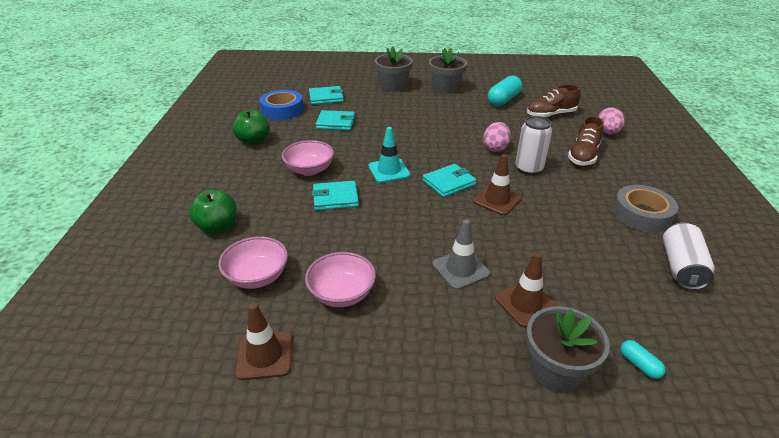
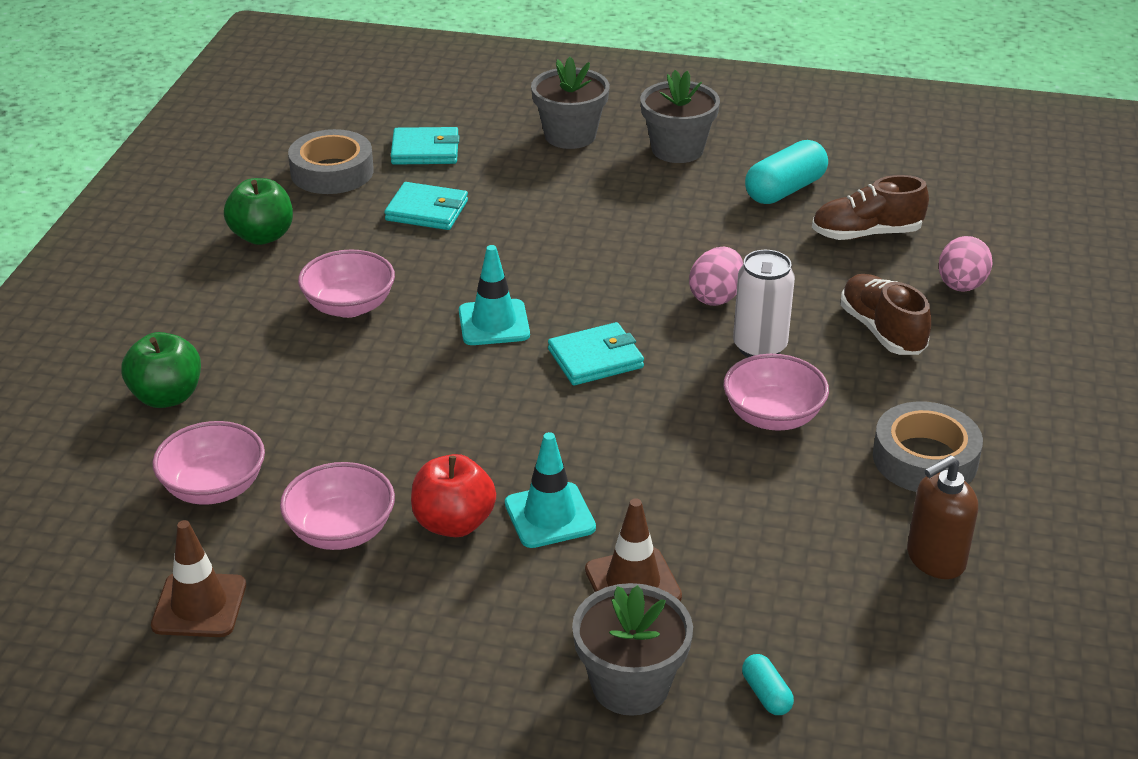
camera: 10 degrees right, 0 degrees up
blue tape [260,90,304,120] -> grey tape [288,129,374,194]
turquoise wallet [312,181,359,210] -> none
grey traffic cone [432,220,490,290] -> turquoise traffic cone [505,432,596,548]
brown traffic cone [473,154,522,215] -> none
brown shoe [568,116,604,166] -> brown shoe turned 120 degrees clockwise [841,274,931,355]
white can [663,222,715,290] -> brown soap dispenser [907,455,978,579]
none -> red apple [411,454,496,537]
none -> pink bowl [724,354,829,431]

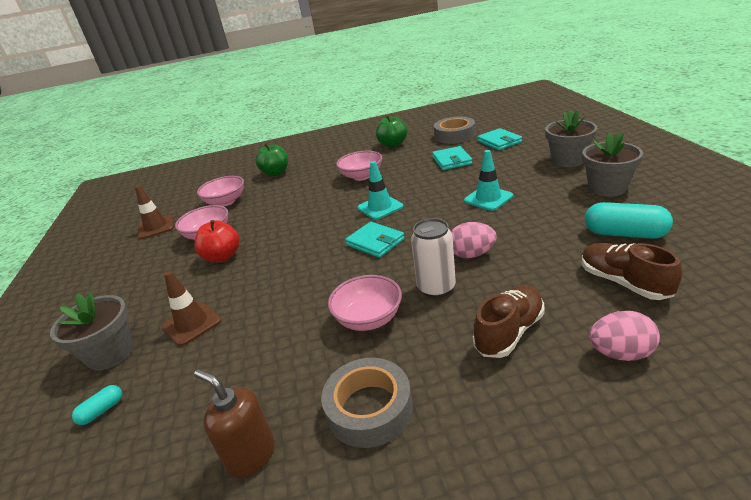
camera: 70 degrees right, 5 degrees down
turquoise traffic cone [505,432,596,548] -> turquoise traffic cone moved to [464,150,513,211]

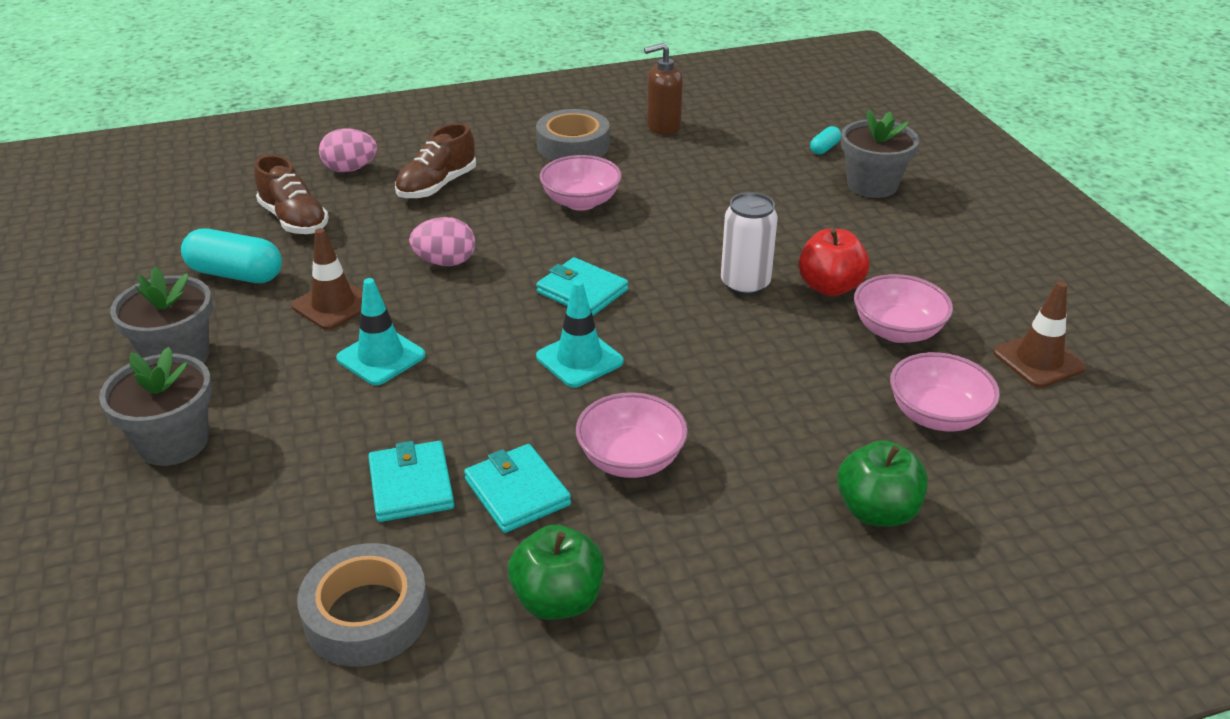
camera: 170 degrees right, 5 degrees up
brown traffic cone [162,271,221,346] -> brown traffic cone moved to [291,228,363,330]
brown soap dispenser [194,369,275,478] -> brown soap dispenser turned 135 degrees clockwise [644,43,683,135]
white can [411,218,456,298] -> white can moved to [721,192,778,296]
turquoise wallet [477,128,522,150] -> turquoise wallet moved to [464,444,571,533]

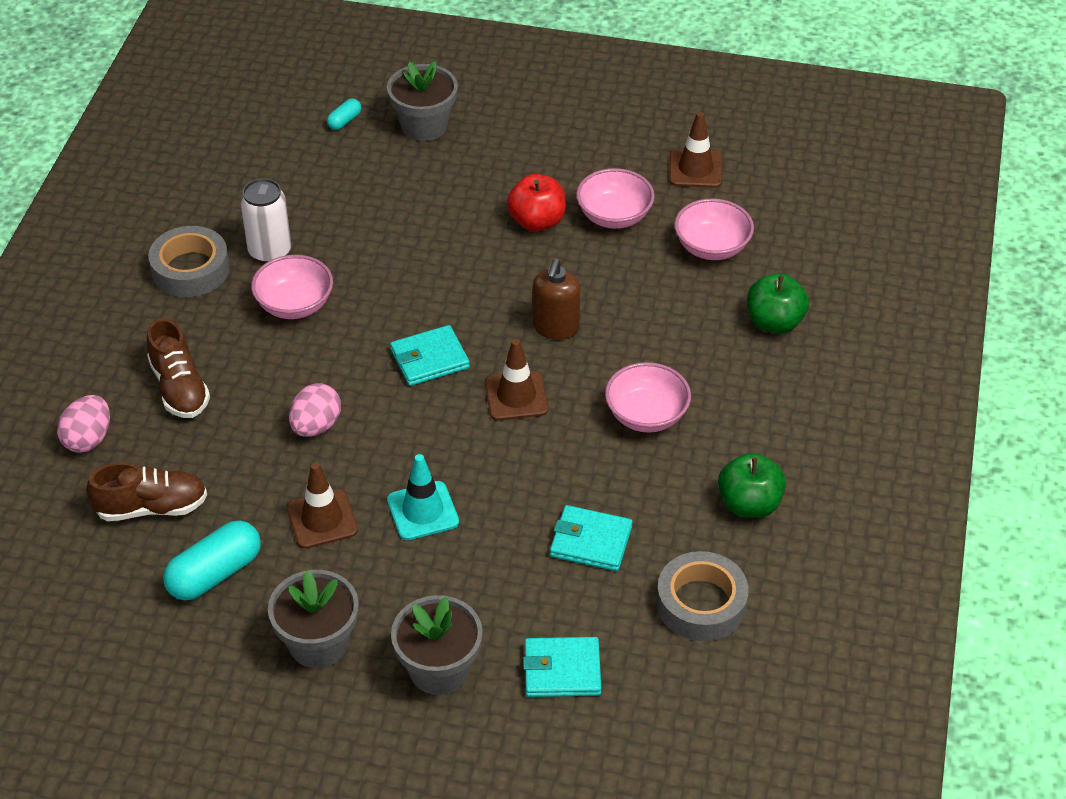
camera: 60 degrees left, 10 degrees up
turquoise wallet [464,444,571,533] -> turquoise wallet moved to [523,637,601,697]
turquoise traffic cone [536,280,624,388] -> brown traffic cone [485,339,548,421]
brown soap dispenser [644,43,683,135] -> brown soap dispenser moved to [533,259,580,340]
white can [721,192,778,296] -> white can moved to [240,178,291,264]
turquoise capsule [810,126,841,155] -> turquoise capsule turned 60 degrees clockwise [327,99,361,130]

